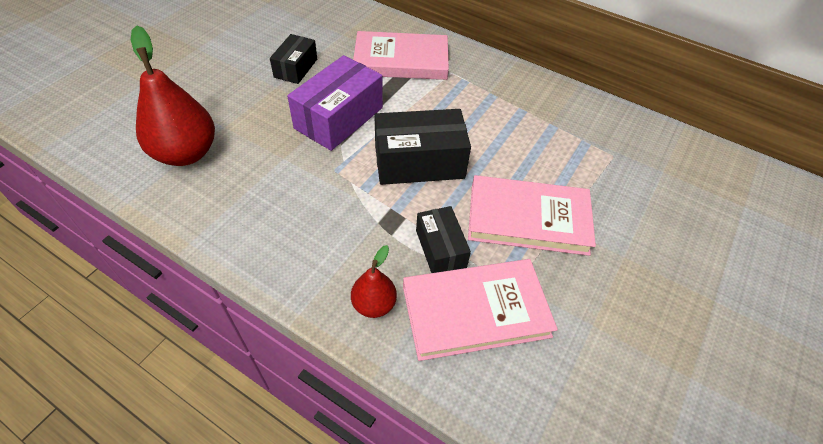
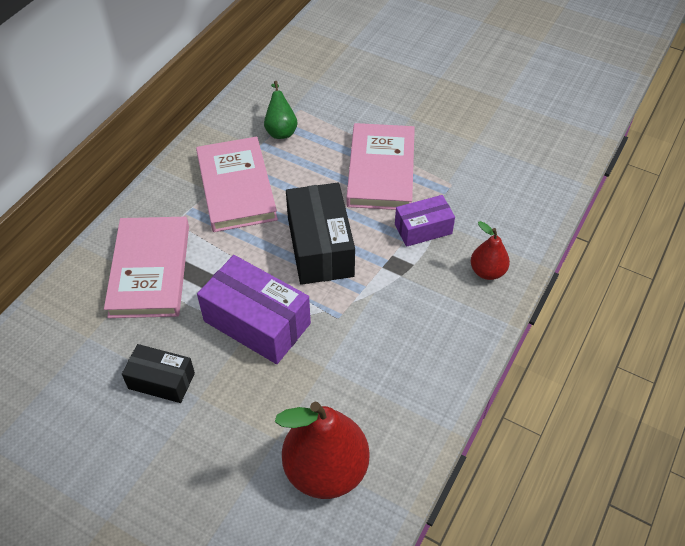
camera: 90 degrees left, 0 degrees up
pink book [403,259,558,361] -> pink book moved to [196,137,278,232]
black box [416,206,471,273] -> purple box [395,195,455,247]
none -> green pear [264,81,298,139]

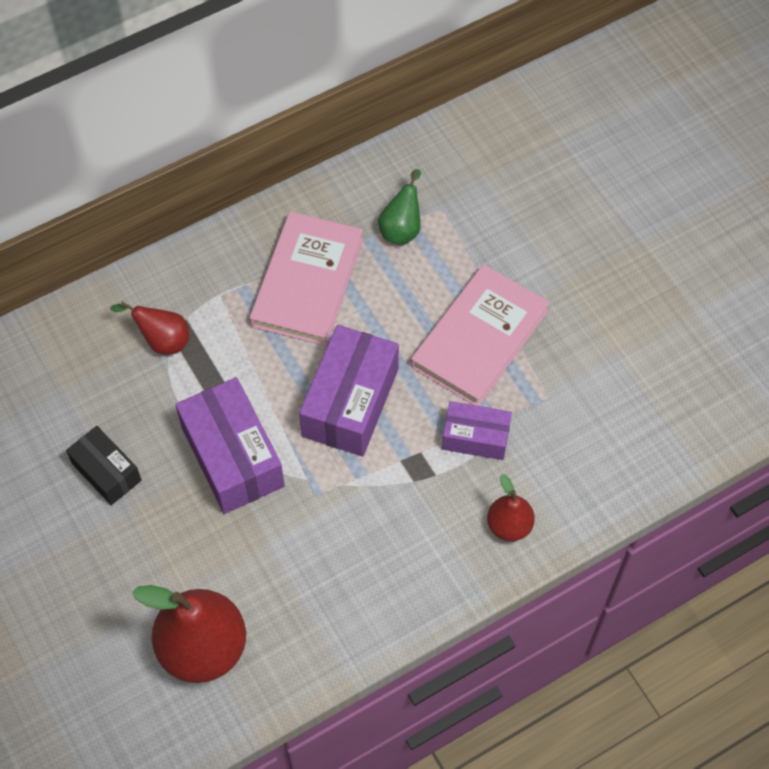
camera: 30 degrees right, 10 degrees up
pink book [104,217,189,318] -> red pear [110,302,190,355]
black box [286,183,355,285] -> purple box [299,325,399,457]

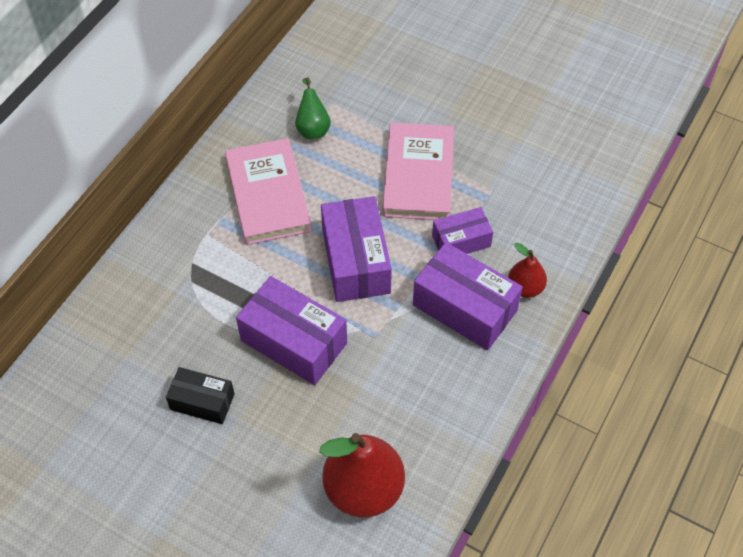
camera: 30 degrees left, 5 degrees down
red pear [110,302,190,355] -> none
none -> purple box [413,242,523,350]

